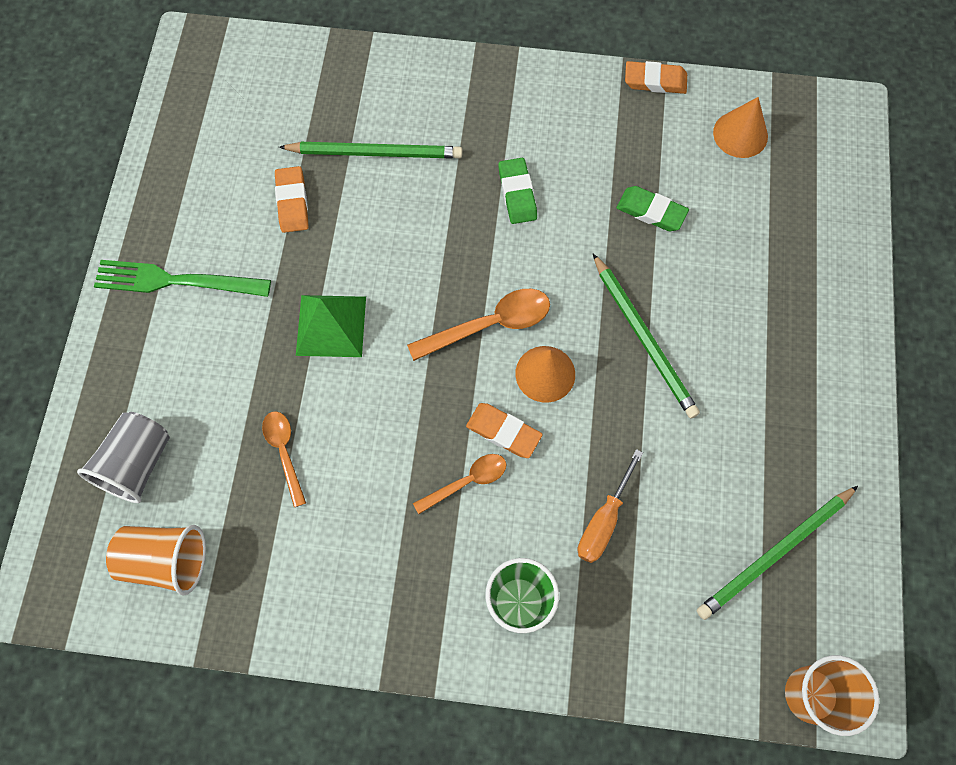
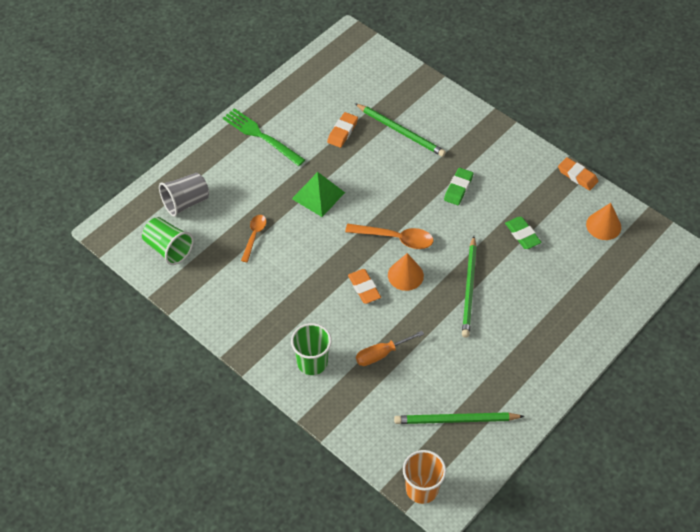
camera: 35 degrees right, 15 degrees down
orange cup [106,525,206,596] -> green cup [142,217,194,265]
orange spoon [413,454,506,514] -> none

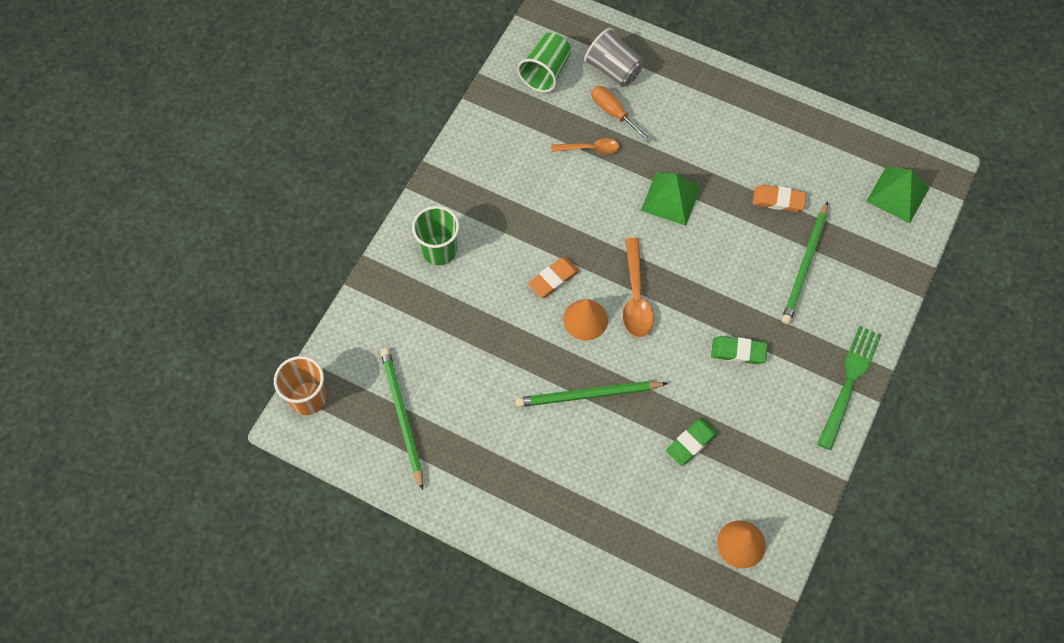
camera: 75 degrees right, 10 degrees up
green fork [223,108,305,166] -> green fork moved to [817,326,881,450]
orange screwdriver [356,331,424,366] -> orange screwdriver moved to [591,86,652,143]
orange eraser [558,157,598,191] -> none
none -> green pyramid [866,167,929,223]

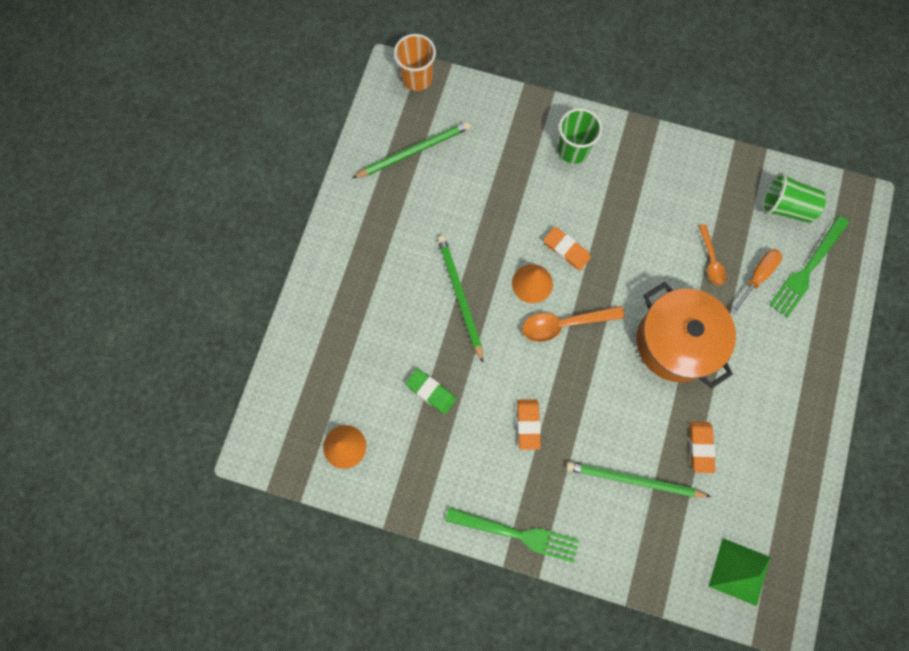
camera: 80 degrees right, 10 degrees up
grey cup [584,28,644,87] -> green fork [769,216,849,318]
green pyramid [641,172,701,226] -> orange pot [636,282,736,389]
green eraser [711,336,767,364] -> orange eraser [517,399,541,450]

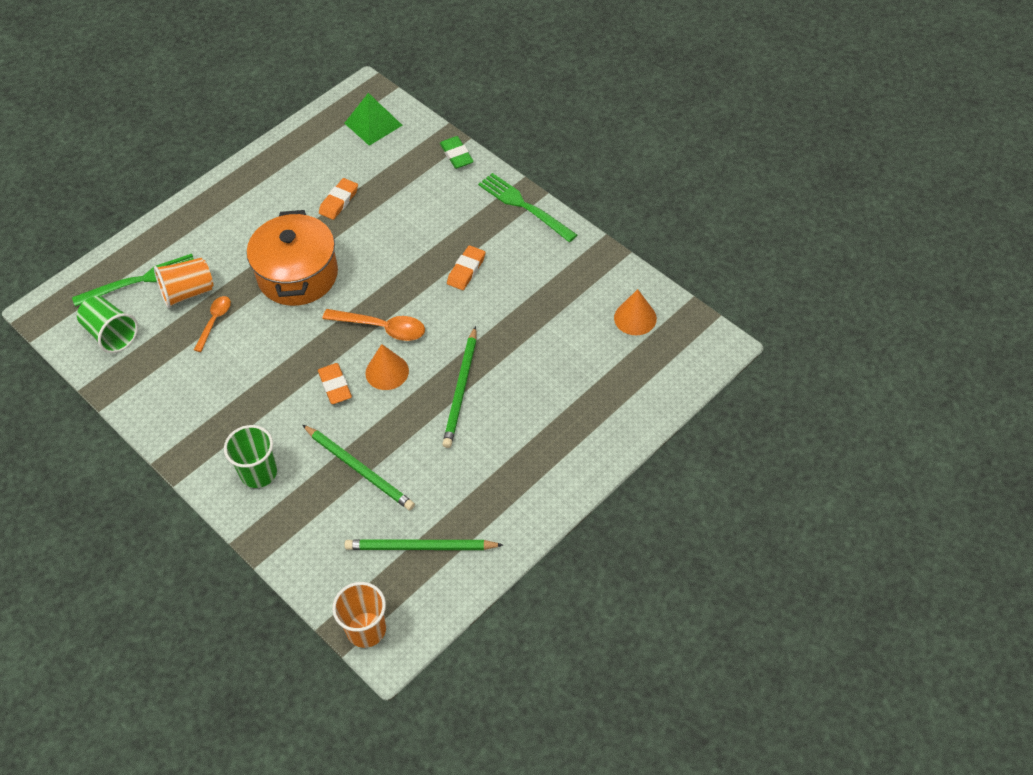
camera: 150 degrees left, 20 degrees down
green eraser [405,368,456,414] -> green eraser moved to [440,136,474,169]
green pencil [566,462,711,497] -> green pencil moved to [303,425,415,510]
orange screwdriver [731,249,782,314] -> orange cup [154,258,214,308]

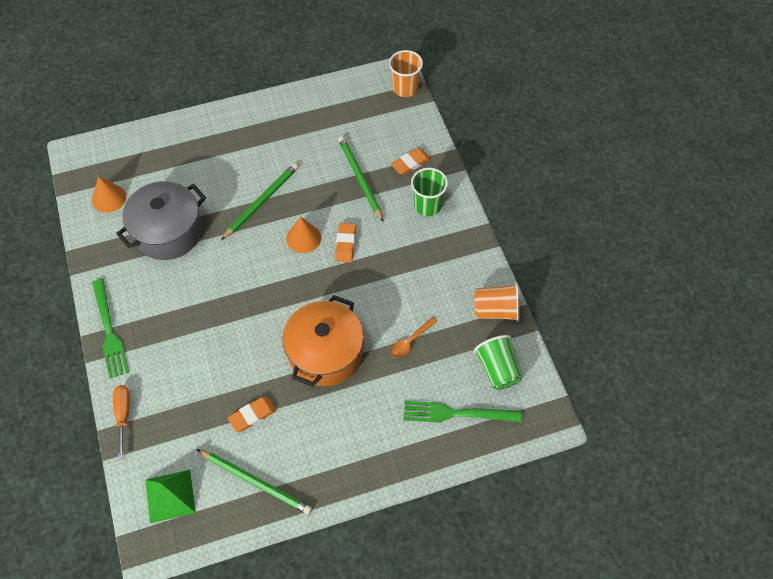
camera: 155 degrees left, 5 degrees up
orange cup [154,258,214,308] -> orange cup moved to [474,283,520,322]
orange spoon [322,309,425,341] -> none
green pencil [345,540,503,550] -> green pencil moved to [196,449,312,515]
green eraser [440,136,474,169] -> orange screwdriver [113,385,130,459]
orange eraser [447,245,485,290] -> orange eraser moved to [391,148,431,175]
none -> grey pot [116,181,206,260]

